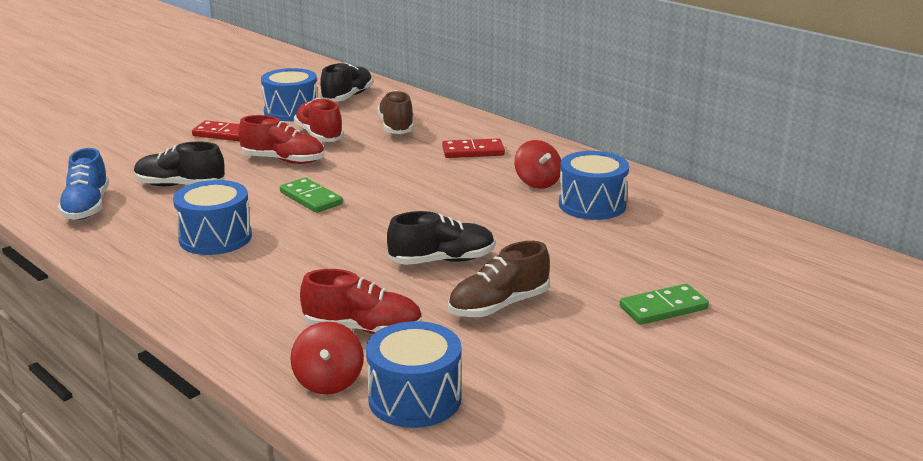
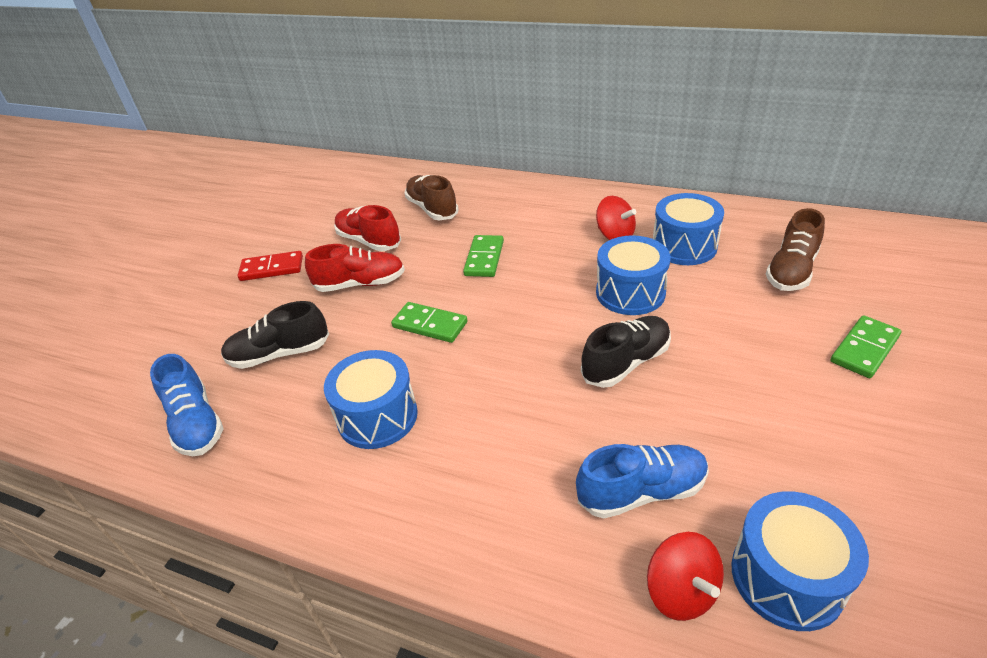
camera: 20 degrees left, 15 degrees up
blue drum [261,68,318,121] -> blue drum moved to [596,235,670,315]
red shoe [300,269,422,334] -> blue shoe [576,444,709,518]
black shoe [320,62,373,102] -> none
red domino [442,138,505,158] -> none
brown shoe [448,241,550,318] -> brown shoe moved to [766,208,825,291]
none -> green domino [463,235,504,277]

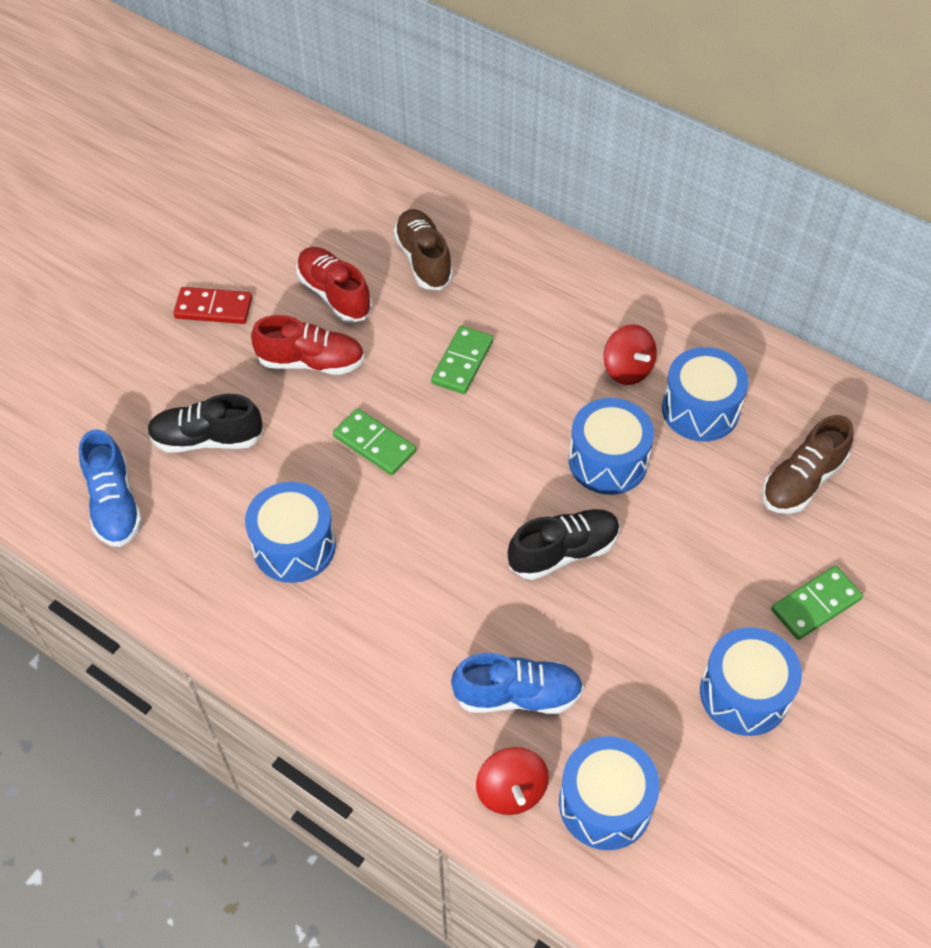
camera: 10 degrees right, 15 degrees up
none -> blue drum [700,627,802,736]

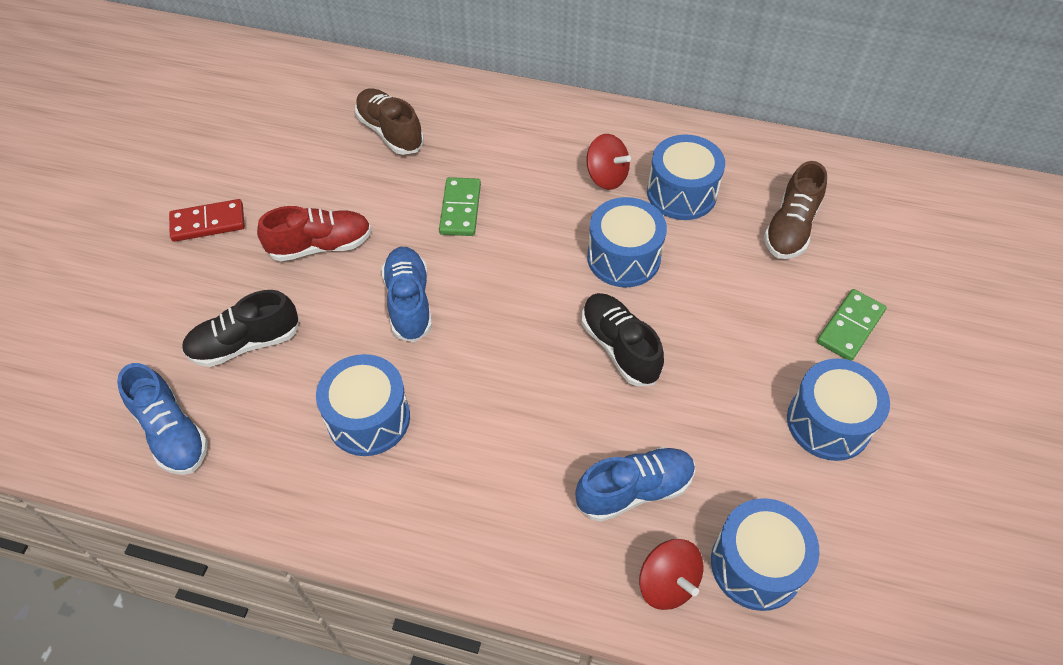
camera: 20 degrees left, 0 degrees up
red shoe [296,247,372,323] -> none
green domino [333,408,416,475] -> blue shoe [382,247,432,342]
black shoe [508,509,620,580] -> black shoe turned 75 degrees counterclockwise [582,293,664,386]

